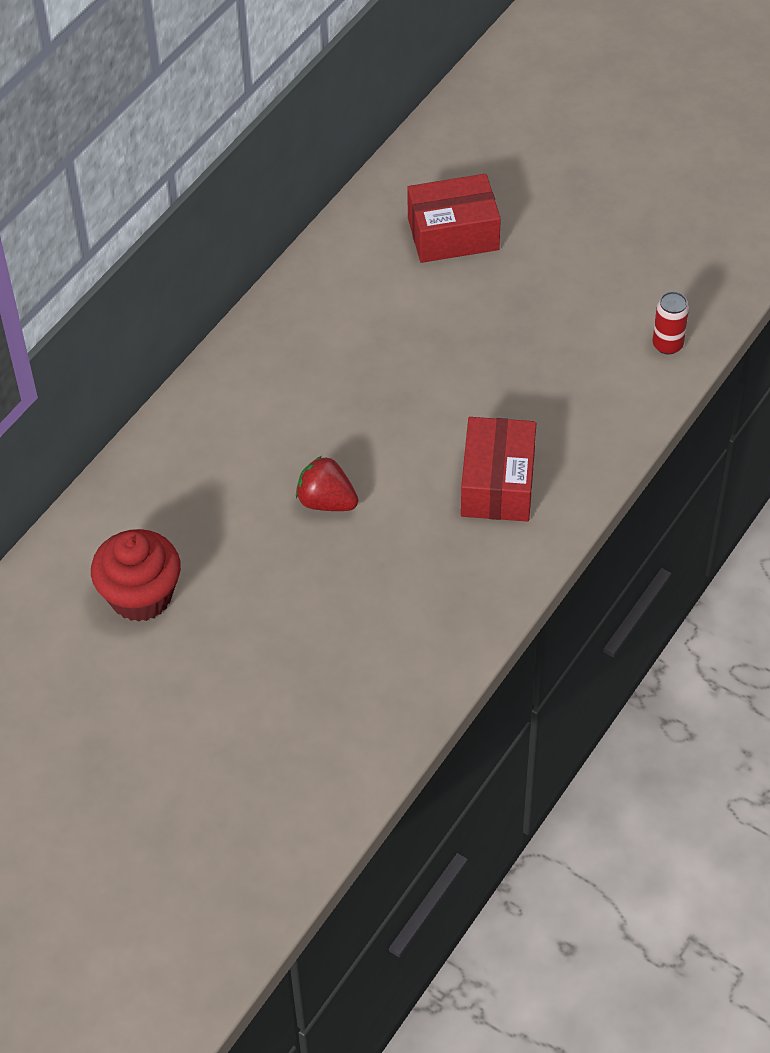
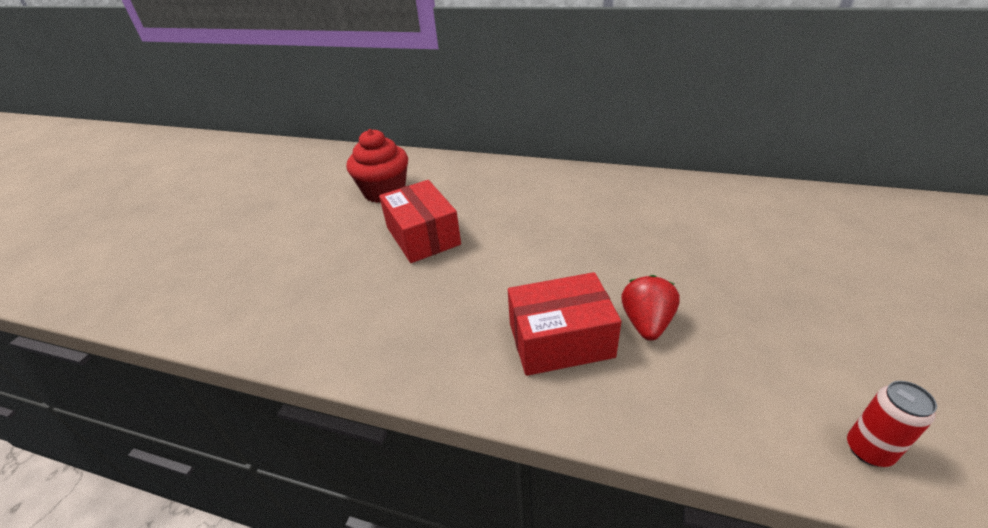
camera: 75 degrees right, 15 degrees down
red strawberry [296,456,358,511] -> red strawberry moved to [621,275,680,341]
red box [407,174,501,263] -> red box moved to [379,180,461,263]

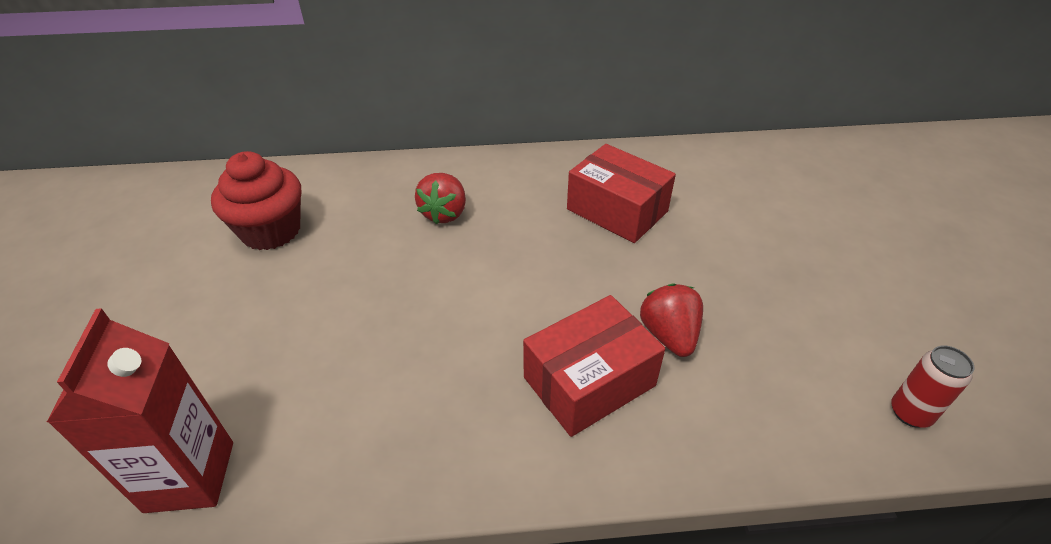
camera: 25 degrees left, 5 degrees up
red box [379,180,461,263] -> red box moved to [567,144,676,243]
none -> red carton [47,308,233,513]
none -> red strawberry [415,173,466,224]

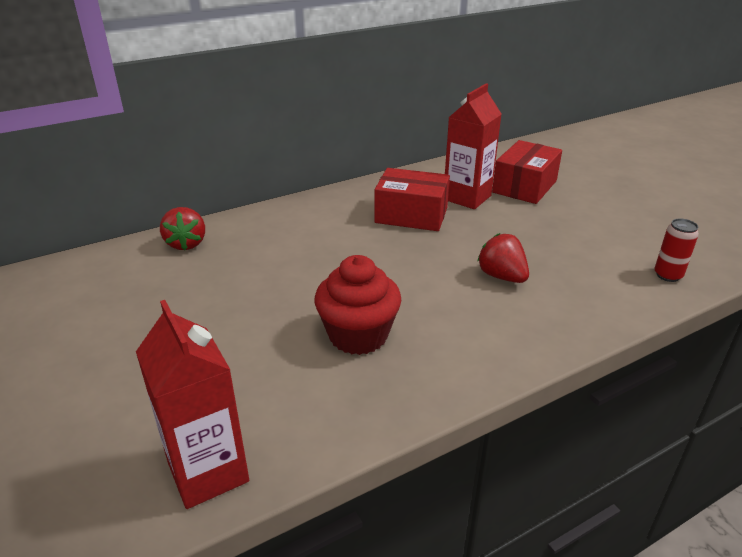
camera: 25 degrees left, 10 degrees down
red cupcake [211,151,301,250] -> red cupcake moved to [314,255,401,355]
red strawberry [415,173,466,224] -> red strawberry moved to [160,207,205,250]
red box [523,295,665,437] -> red box moved to [492,140,562,204]
none -> red carton [445,83,502,209]

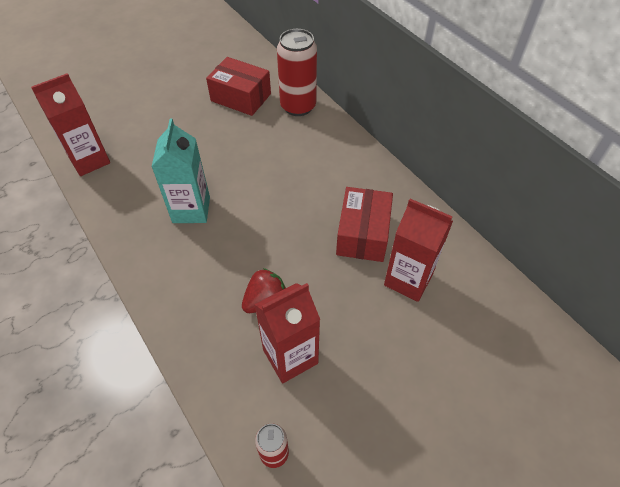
camera: 85 degrees right, 20 degrees up
red strawberry [160,207,205,250] -> red can [277,29,317,116]
red cupcake [314,255,401,355] -> turquoise carton [152,118,210,223]
red box [492,140,562,204] -> red box moved to [206,57,271,116]
none -> red carton [254,283,320,383]

